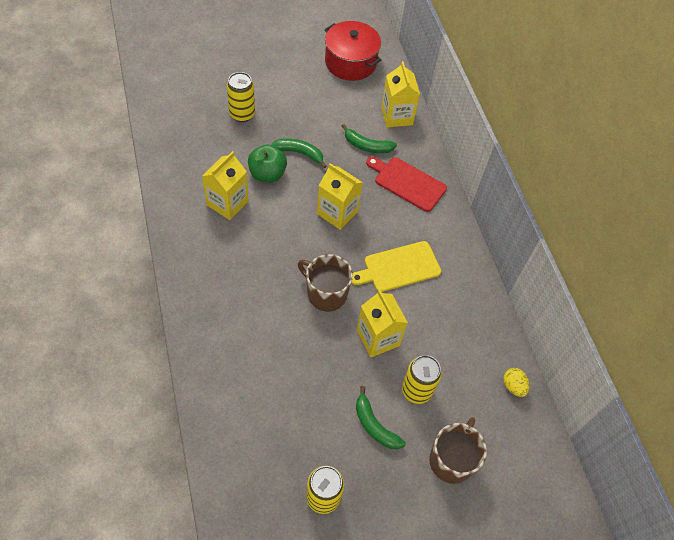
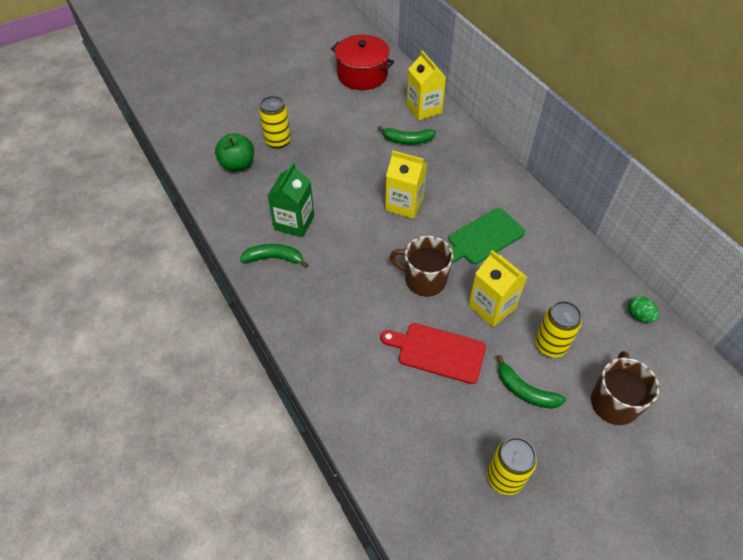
camera: 10 degrees left, 5 degrees down
yellow carton [202,151,249,220] -> green carton [268,163,314,237]
green apple [248,144,287,183] -> green apple moved to [215,133,254,172]
green banana [272,138,327,168] -> green banana moved to [240,244,309,268]
yellow cutting board [352,241,441,292] -> green cutting board [448,208,525,264]
red cutting board [366,157,447,212] -> red cutting board moved to [381,323,486,384]
yellow egg [504,368,529,397] -> green egg [628,296,659,323]

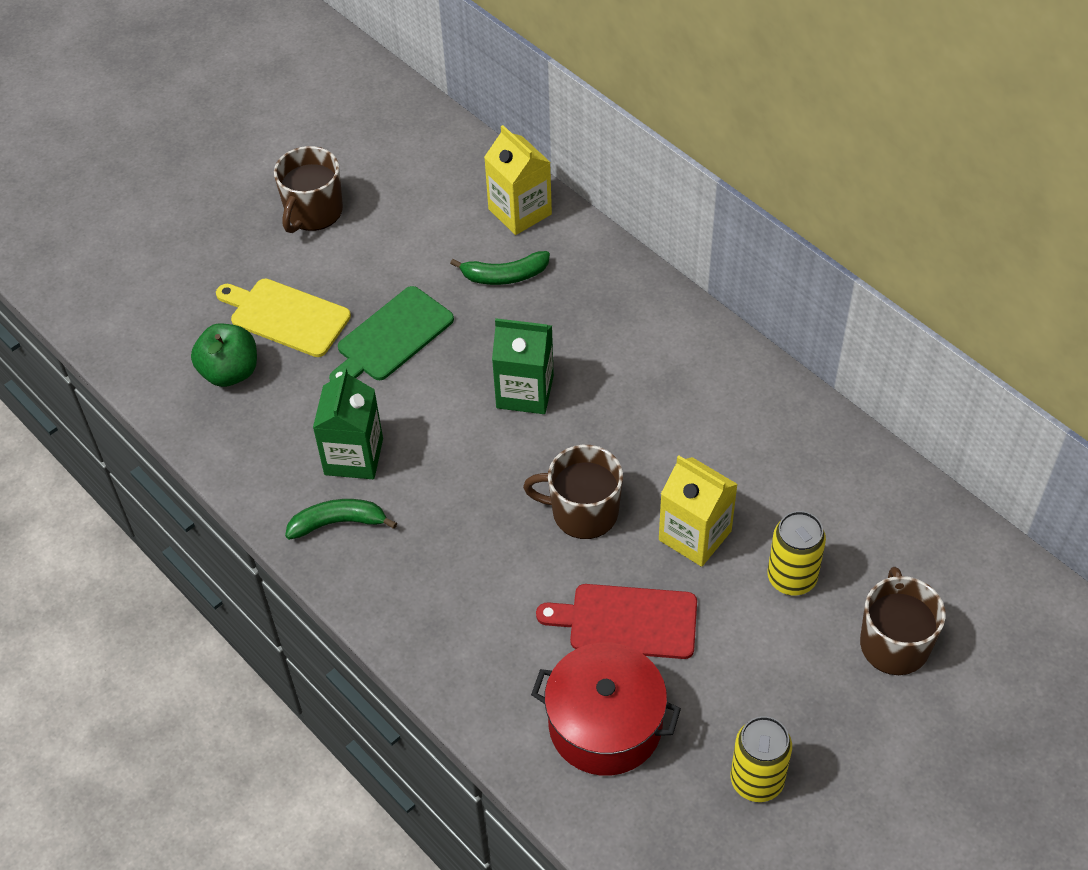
camera: 10 degrees left, 0 degrees up
yellow can [259,96,291,149] -> yellow cutting board [216,278,351,357]
red pot [331,35,394,90] -> red pot moved to [531,642,681,776]
yellow carton [385,150,427,219] -> green carton [492,318,554,414]
green cutting board [448,208,525,264] -> green cutting board moved to [329,286,454,381]
green banana [497,355,566,409] -> none
green egg [628,296,659,323] -> none
none -> brown mug [274,146,343,233]

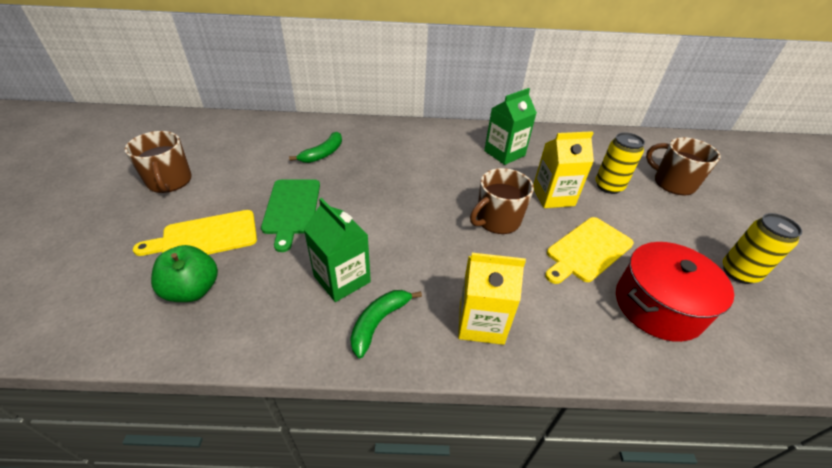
camera: 50 degrees left, 10 degrees down
yellow carton [484,125,552,235] -> yellow carton moved to [458,253,526,345]
green carton [492,318,554,414] -> green carton moved to [484,88,537,165]
red cutting board [536,584,697,659] -> yellow cutting board [545,217,634,284]

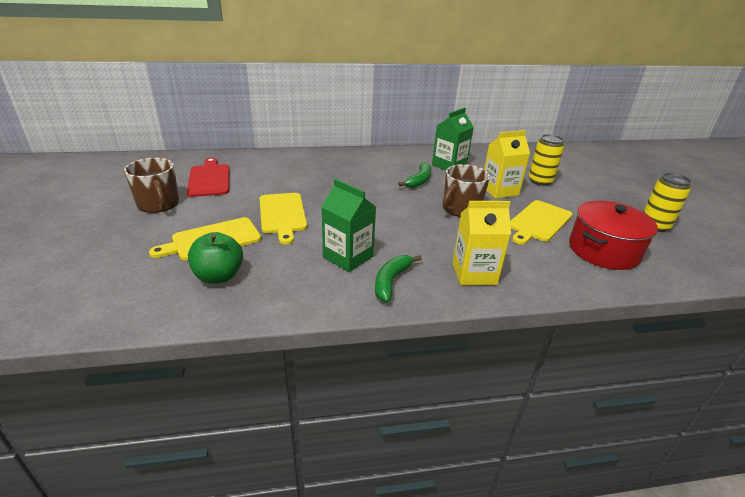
camera: 10 degrees left, 10 degrees down
green cutting board [261,179,320,252] -> yellow cutting board [259,193,307,244]
green banana [289,132,342,163] -> green banana moved to [398,162,431,188]
brown mug [646,137,721,196] -> none
none -> red cutting board [187,158,229,197]

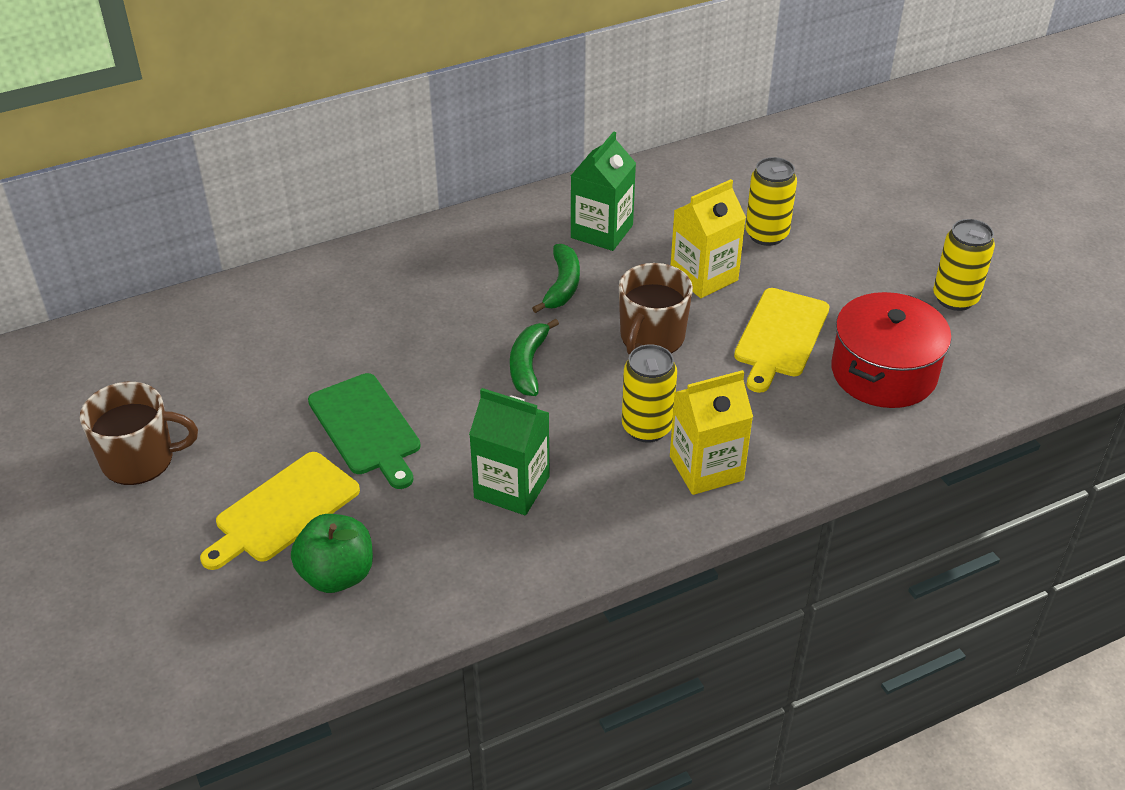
camera: 15 degrees left, 10 degrees up
brown mug [124,158,179,213] -> brown mug turned 45 degrees counterclockwise [80,382,198,485]
red cutting board [187,158,229,197] -> none
yellow cutting board [259,193,307,244] -> green cutting board [308,373,421,489]
green banana [375,255,422,303] -> green banana moved to [510,318,559,396]
none -> yellow can [622,344,677,443]

